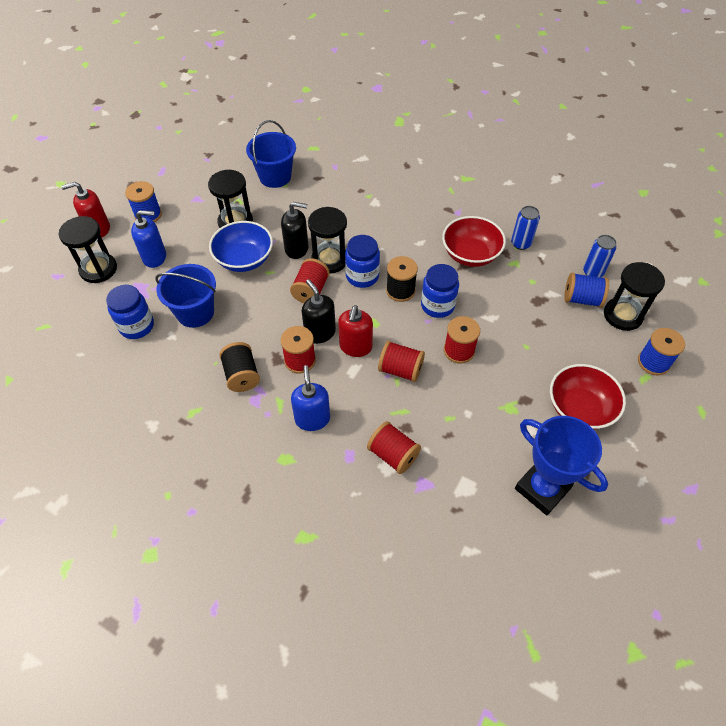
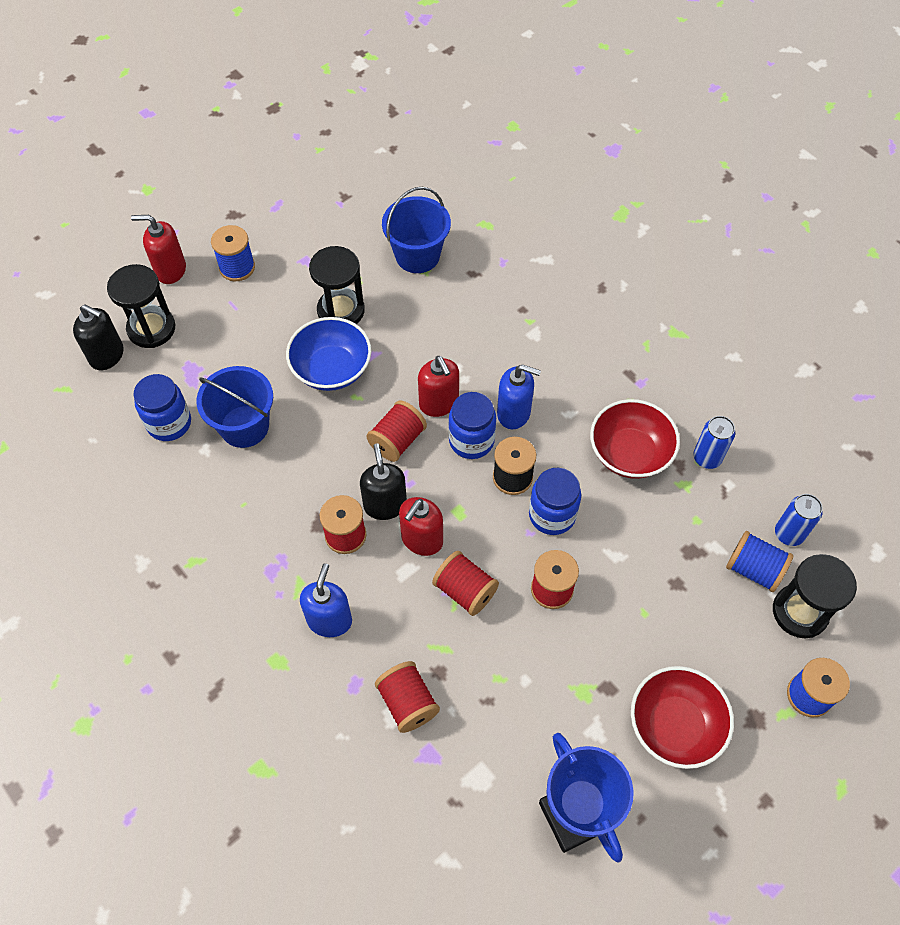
camera: 20 degrees right, 5 degrees up
blue soap dispenser [131,210,166,268] -> blue soap dispenser moved to [497,364,541,429]
black spool [219,342,260,392] -> none
black soap dispenser [281,202,309,259] -> black soap dispenser moved to [73,305,124,370]
black hourglass [308,207,347,274] -> red soap dispenser [418,356,459,417]

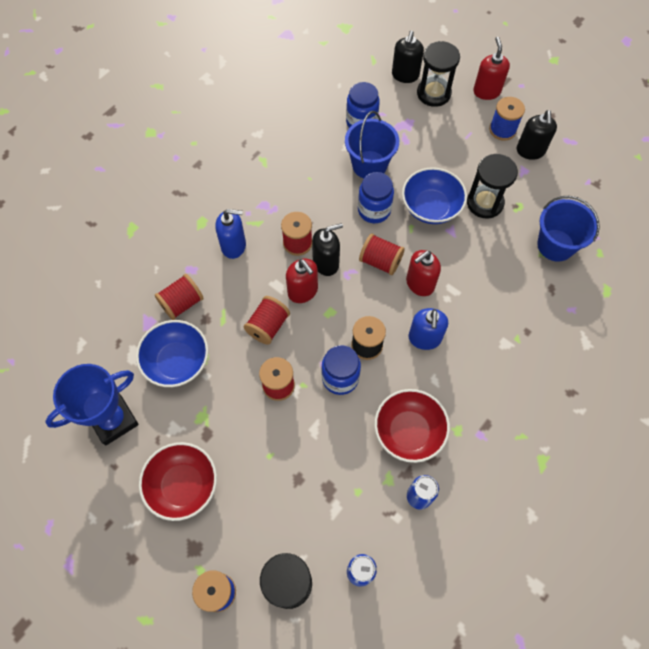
camera: 80 degrees right, 5 degrees up
red soap dispenser [399,497,443,556] -> red soap dispenser turned 150 degrees counterclockwise [286,259,318,303]
blue jar [448,392,496,459] -> blue jar moved to [358,172,394,223]
blue spool [726,531,794,592] -> none
none -> blue bowl [136,320,208,387]
none -> black soap dispenser [517,110,557,160]

